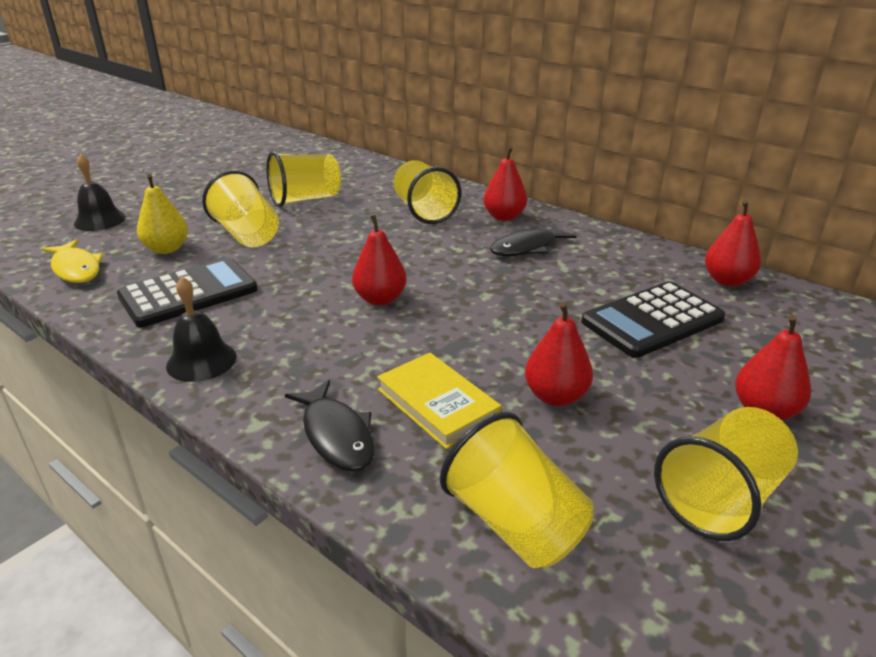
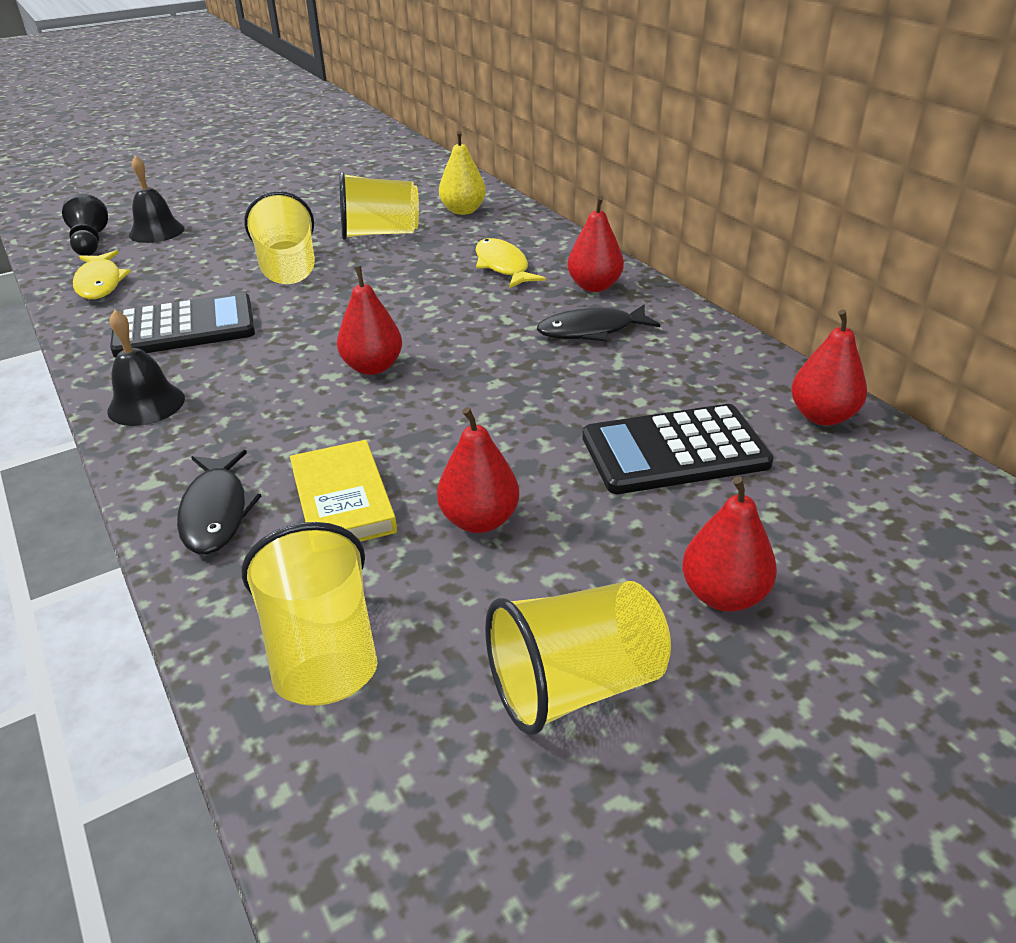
camera: 20 degrees right, 5 degrees up
yellow pear [137,174,188,254] -> yellow pear moved to [439,131,486,215]
yellow cup [393,160,461,224] -> yellow fish [476,238,546,288]
none -> black pawn [62,194,108,256]

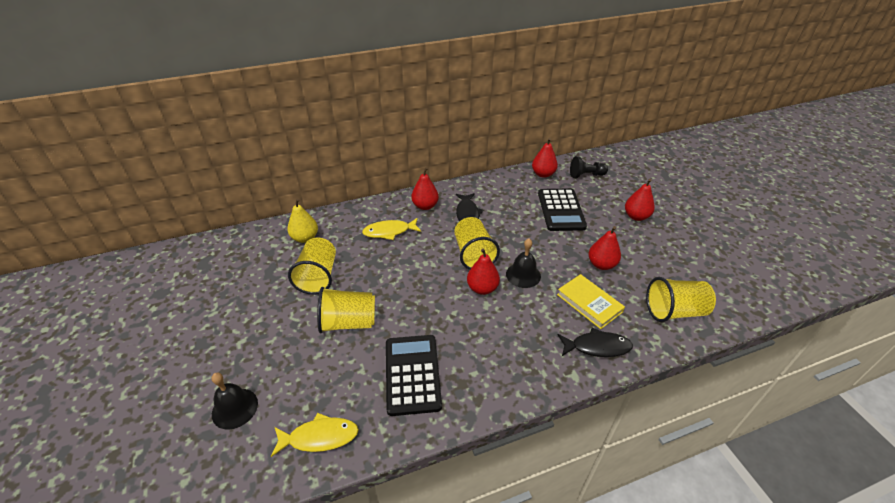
camera: 80 degrees left, 5 degrees up
black pawn [62,194,108,256] -> black pawn moved to [570,156,608,178]
black bell [107,310,185,426] -> black bell moved to [506,238,541,288]
yellow book [290,440,397,542] -> yellow book turned 60 degrees clockwise [557,274,625,329]
yellow cup [485,581,671,735] -> yellow cup moved to [454,217,500,270]

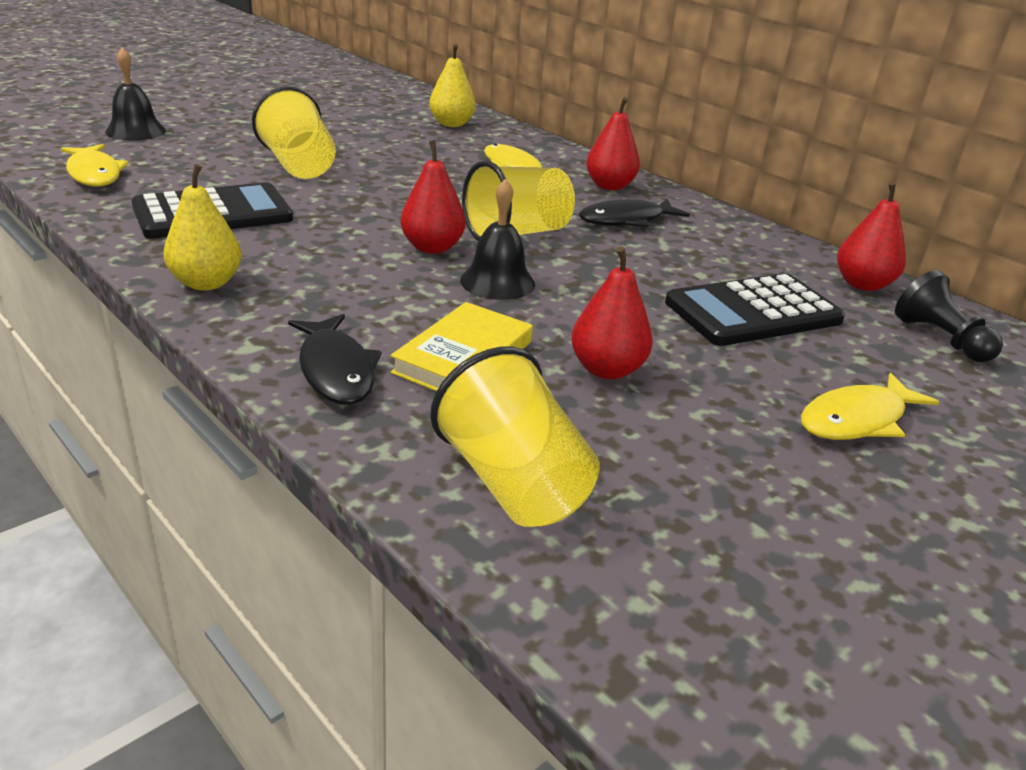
camera: 65 degrees right, 10 degrees down
yellow cup [288,238,336,295] -> none
red pear [625,179,655,221] -> yellow fish [801,373,939,440]
none -> yellow pear [163,164,242,291]

